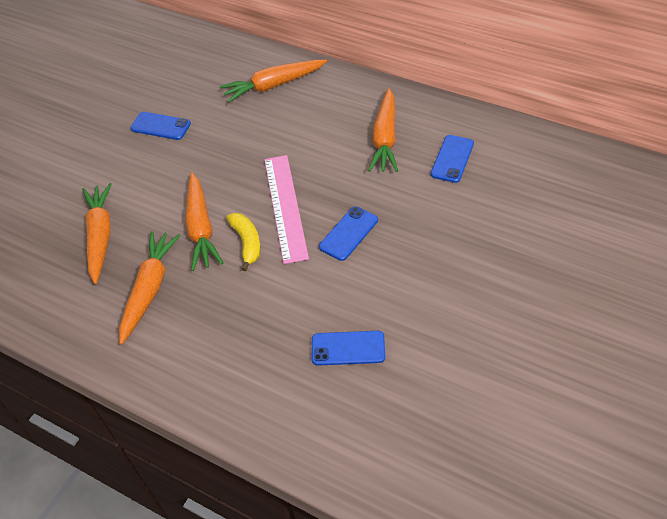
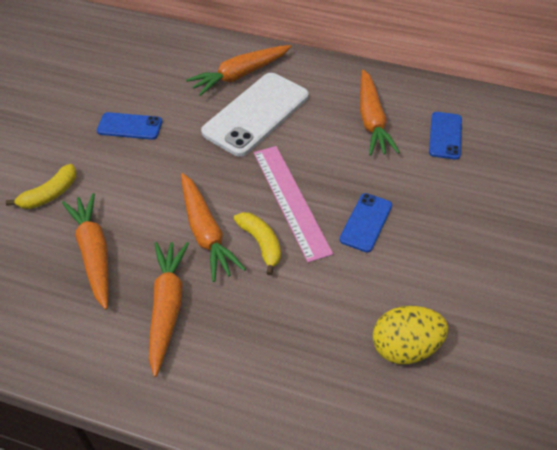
camera: 15 degrees left, 0 degrees up
blue phone [312,331,385,366] -> yellow egg [372,306,448,364]
none -> yellow banana [6,164,77,209]
none -> white phone [201,73,309,157]

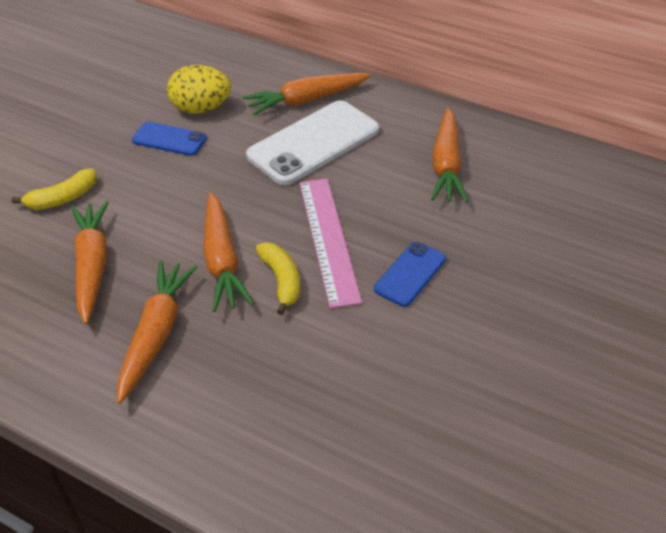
camera: 10 degrees right, 5 degrees down
yellow egg [372,306,448,364] -> yellow egg moved to [167,65,231,114]
blue phone [429,112,462,160] -> none

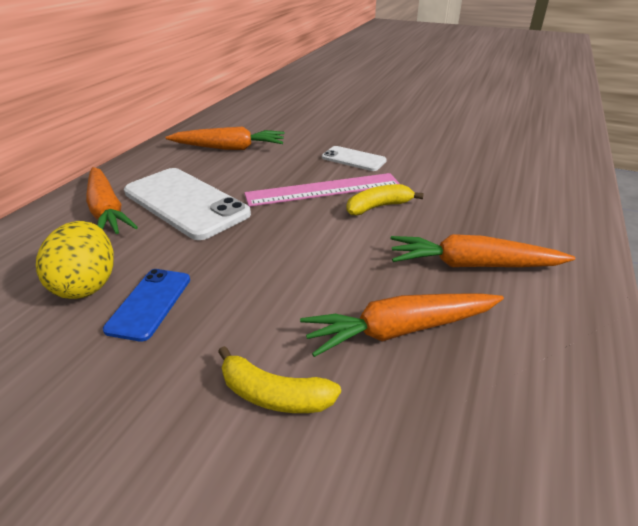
camera: 95 degrees left, 10 degrees down
yellow banana [11,168,97,210] -> yellow banana turned 150 degrees clockwise [218,346,341,413]
orange carrot [203,193,254,312] -> none
blue phone [374,242,446,307] -> white phone [322,146,387,171]

